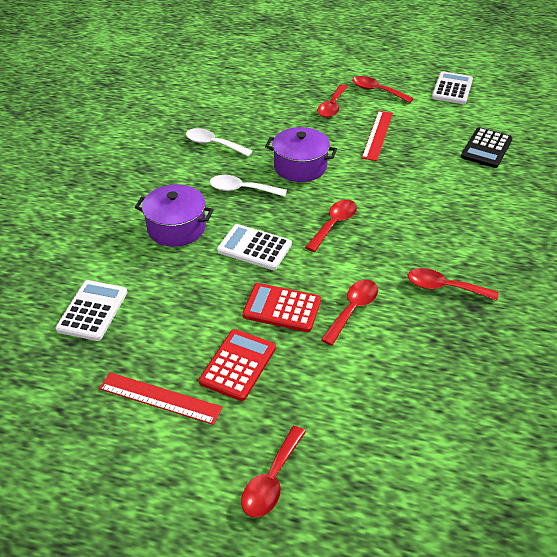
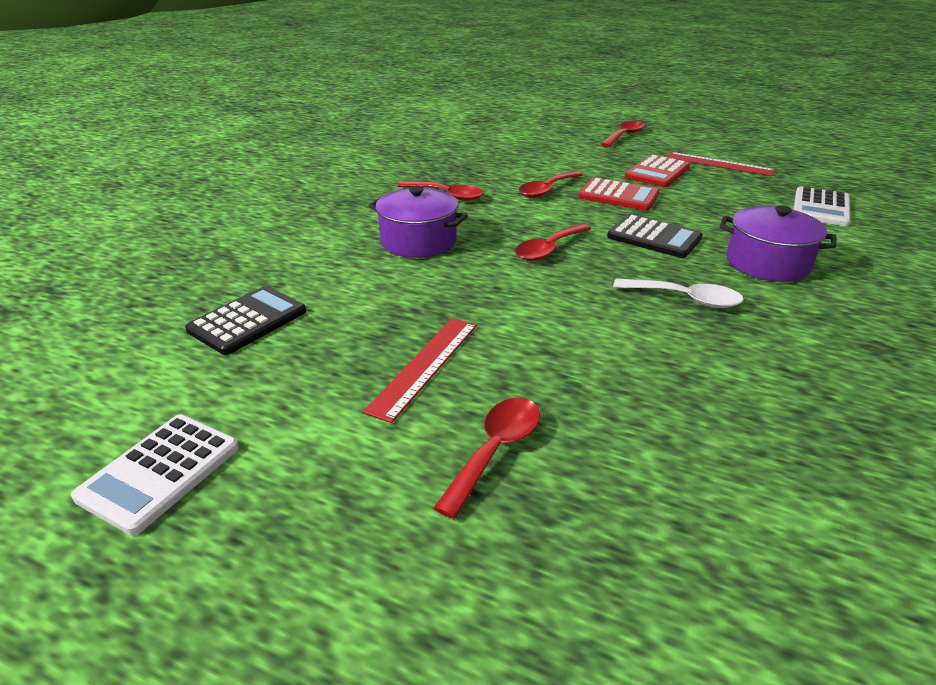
camera: 170 degrees left, 10 degrees down
white spoon [186,128,252,156] -> none
white calculator [217,224,292,270] -> black calculator [607,214,703,258]
purple pot [265,127,337,182] -> purple pot moved to [368,186,468,258]
red spoon [352,76,414,103] -> none

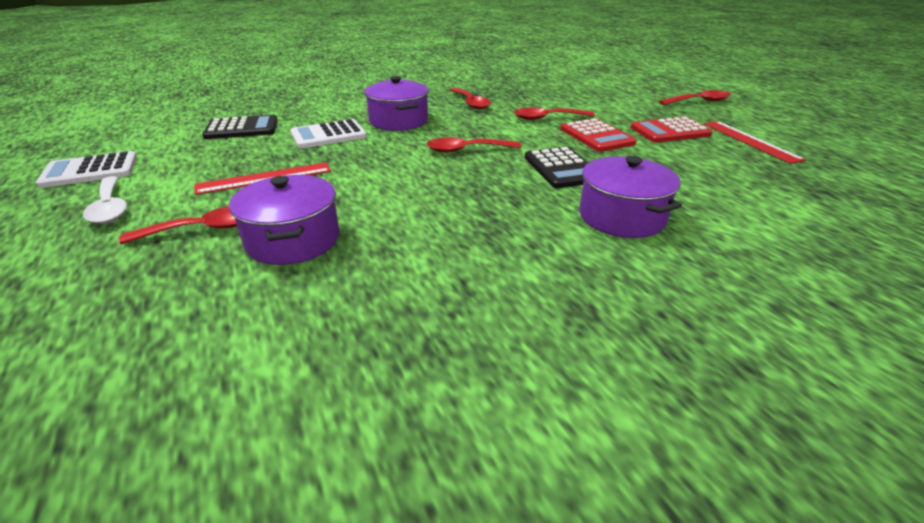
camera: 40 degrees right, 0 degrees up
white spoon [613,278,744,308] -> white spoon moved to [83,176,127,224]
white calculator [793,186,851,226] -> white calculator moved to [290,119,367,148]
none -> purple pot [229,175,339,265]

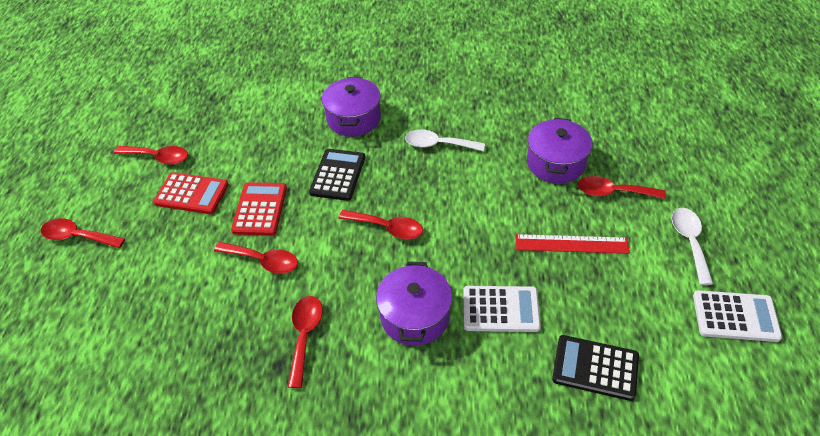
camera: 150 degrees left, 15 degrees up
red ruler [704,121,806,164] -> red spoon [114,146,188,165]
none -> white spoon [405,129,485,151]

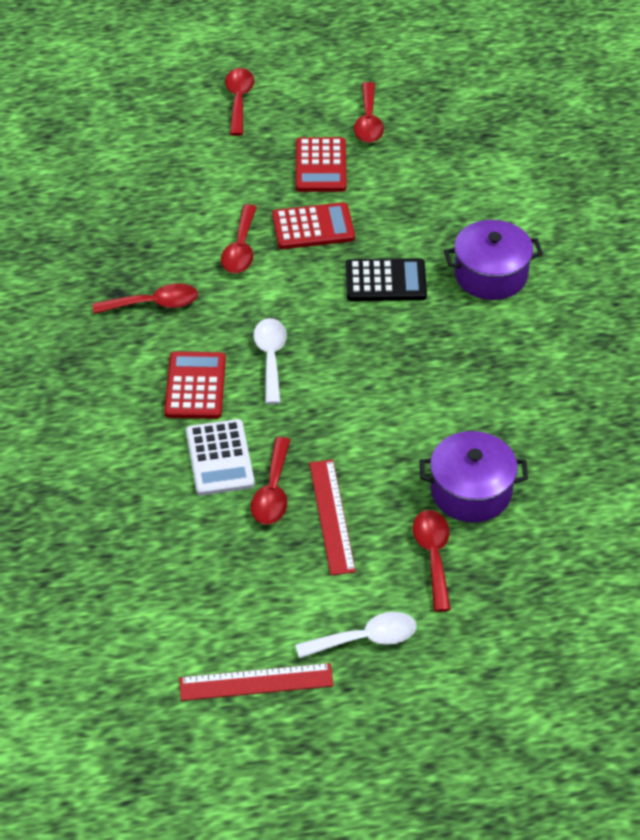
camera: 75 degrees right, 0 degrees up
red spoon [338,210,423,240] -> red spoon moved to [251,437,290,525]
purple pot [376,262,452,346] -> red calculator [164,352,226,419]
white spoon [405,129,485,151] -> white spoon moved to [253,318,287,404]
black calculator [552,335,639,401] -> none
white calculator [693,290,782,342] -> red ruler [179,663,334,701]

